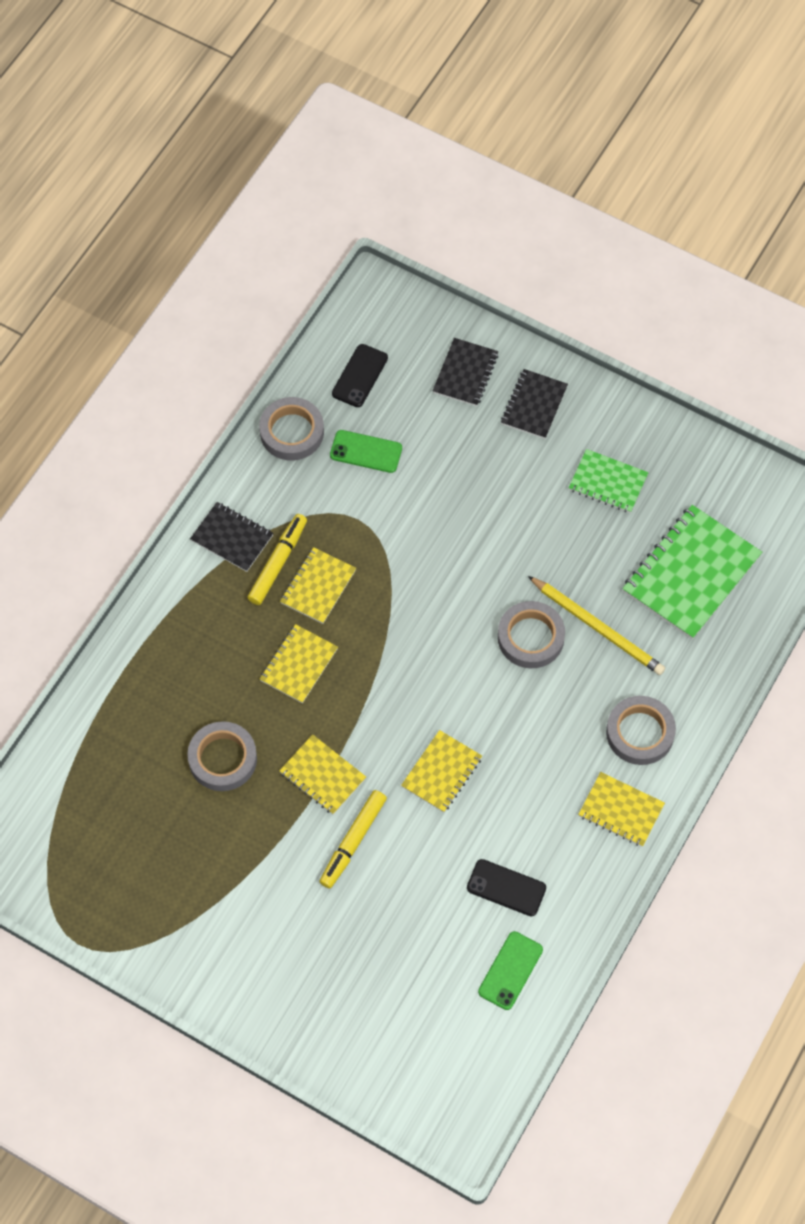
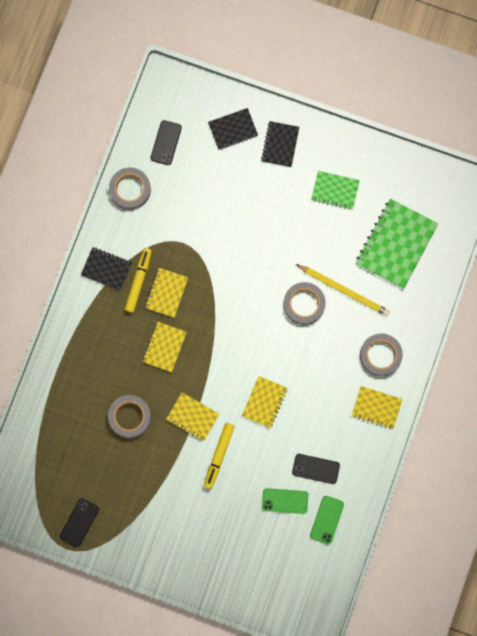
camera: 10 degrees left, 15 degrees up
green phone [330,430,402,473] -> green phone moved to [262,488,308,514]
black notebook [433,338,499,406] -> black notebook turned 60 degrees clockwise [208,108,258,150]
none -> black phone [60,499,99,547]

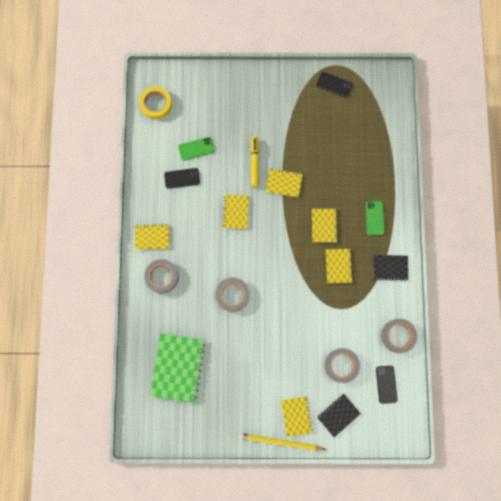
camera: 160 degrees right, 0 degrees up
black phone [60,499,99,547] -> black phone turned 75 degrees counterclockwise [317,72,352,98]
grey tape [108,395,151,438] -> grey tape moved to [325,348,360,383]
yellow marker [125,248,152,313] -> none
black notebook [261,121,299,167] -> yellow notebook [281,397,313,437]
yellow pencil [296,264,390,316] -> yellow pencil moved to [239,433,326,451]
green phone [310,496,344,545] -> green phone moved to [366,201,385,235]
green notebook [311,171,360,210] -> none
none -> yellow tape [139,86,172,119]

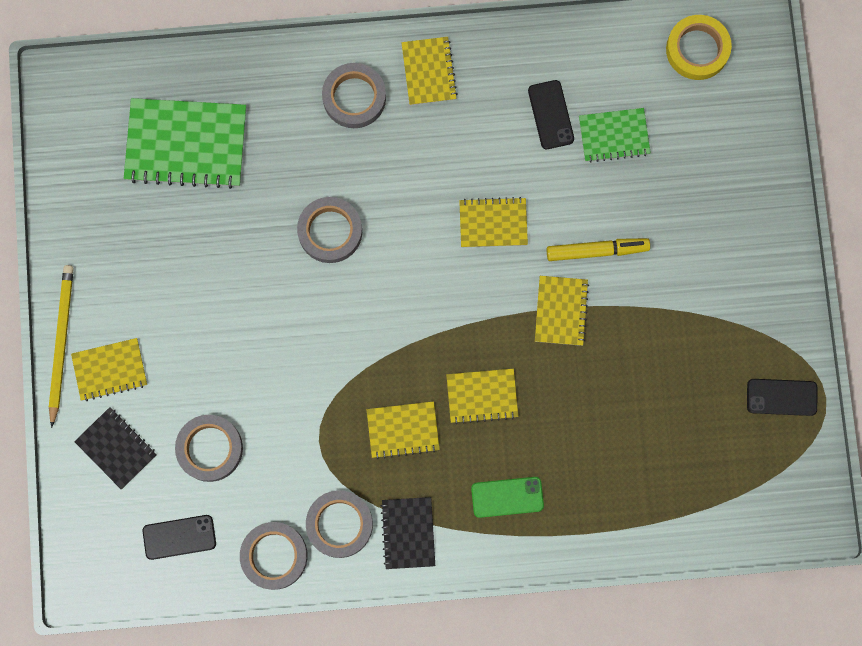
camera: 85 degrees right, 0 degrees up
green phone [178,137,215,161] -> green notebook [579,108,651,163]
black phone [317,72,352,98] -> black phone turned 75 degrees clockwise [747,379,817,416]
none -> grey tape [306,490,373,558]

